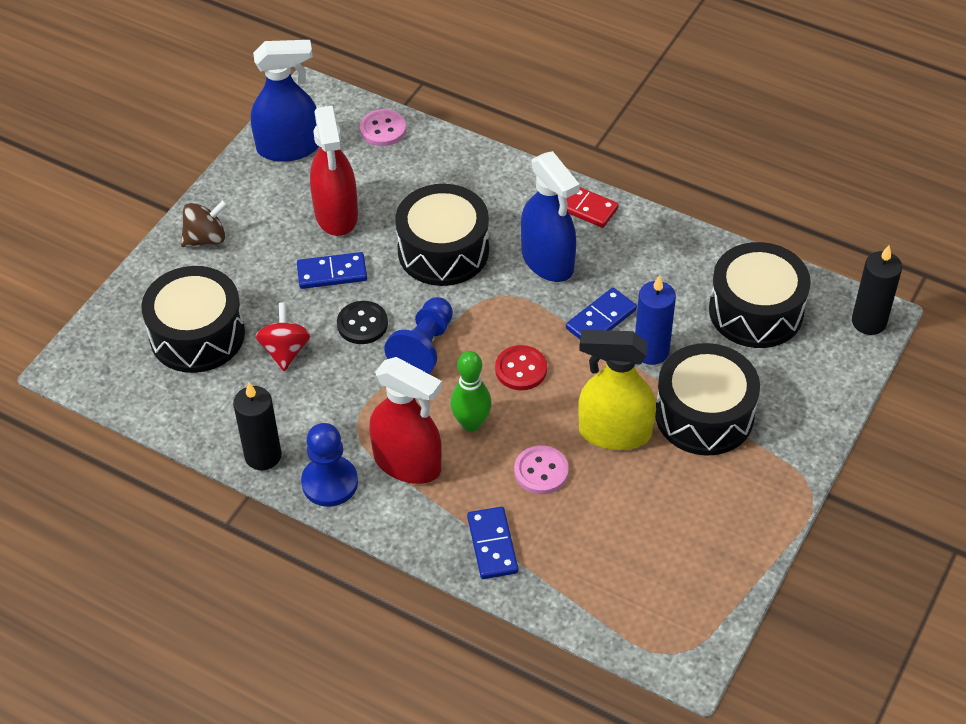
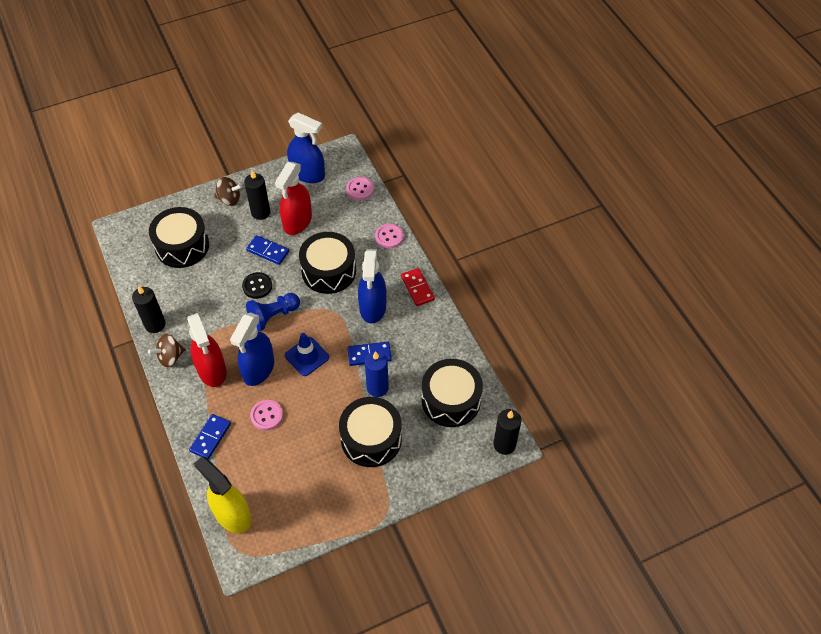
camera: 35 degrees right, 5 degrees up
red spinning top [256,302,311,371] -> none
blue pawn [301,423,358,507] -> brown spinning top [148,334,186,367]
green bowling pin [450,351,492,432] -> blue spray bottle [230,312,274,386]
red button [495,345,547,390] -> blue traffic cone [285,333,329,376]
yellow spray bottle [578,330,656,450] -> yellow spray bottle moved to [194,456,252,533]
none -> black candle [244,170,270,220]
none -> pink button [375,224,404,249]

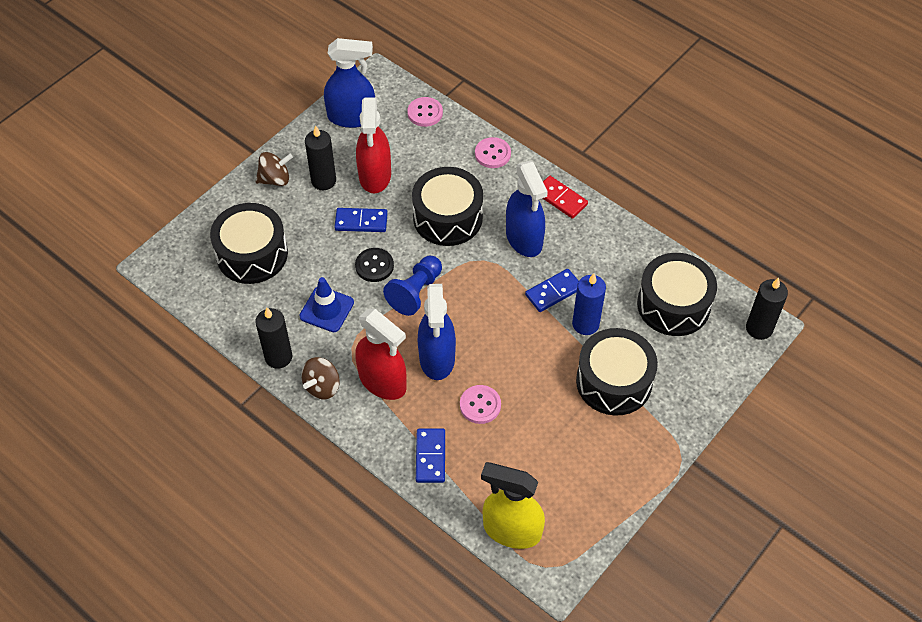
camera: 25 degrees left, 0 degrees up
blue traffic cone [285,333,329,376] -> blue traffic cone moved to [299,277,354,332]

